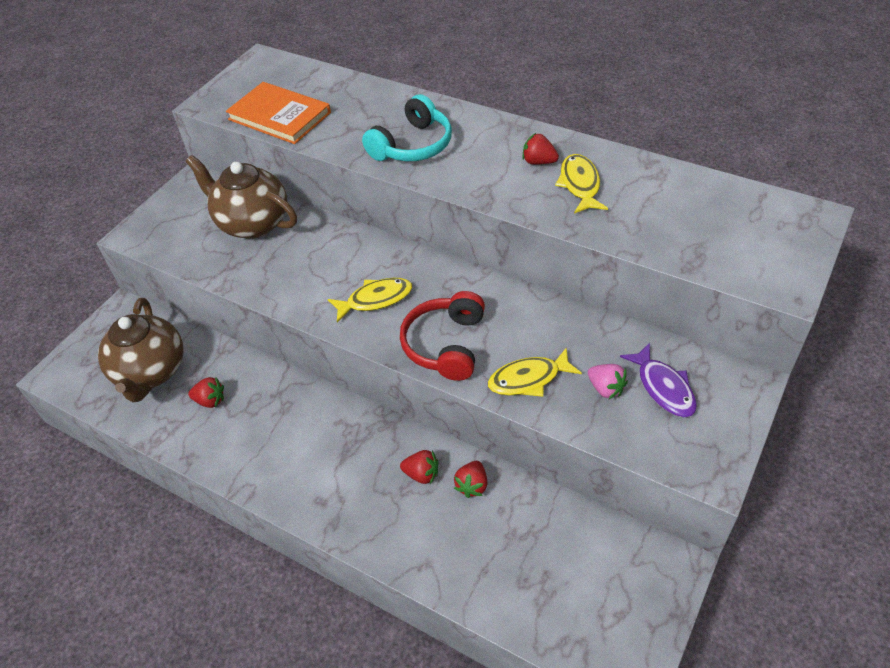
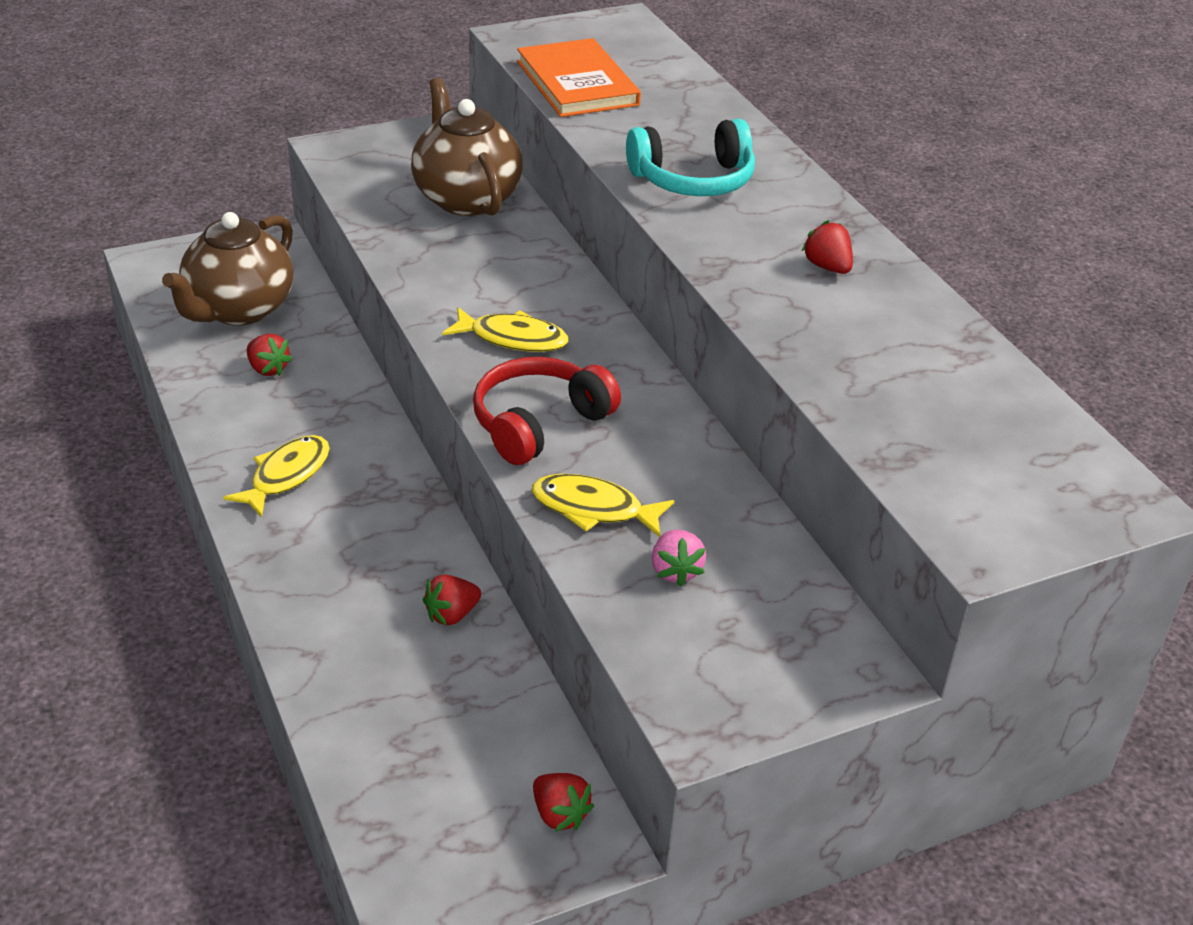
camera: 30 degrees right, 10 degrees down
red strawberry [400,450,438,484] -> red strawberry moved to [533,773,594,832]
yellow fish [555,154,608,214] -> yellow fish moved to [223,435,330,517]
purple fish [620,343,697,417] -> none

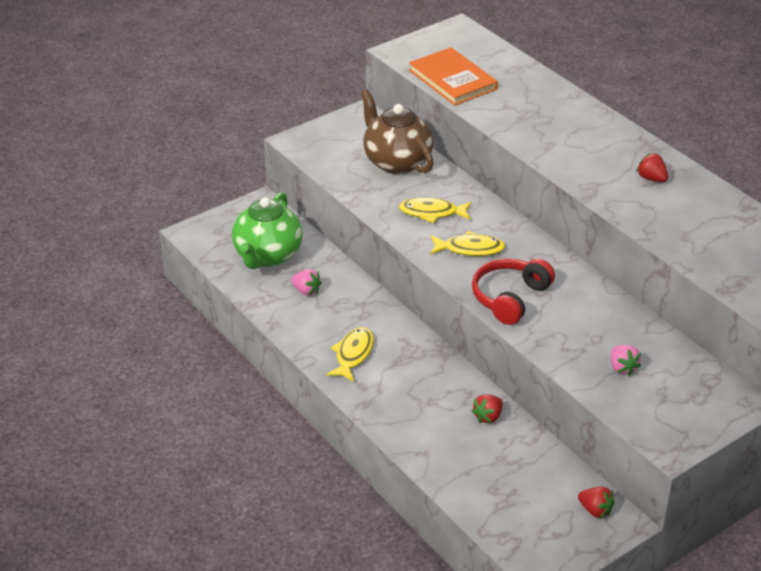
camera: 10 degrees left, 0 degrees up
brown teapot [162,212,293,325] -> green teapot [232,192,303,269]
red strawberry [247,334,292,376] -> pink strawberry [291,269,322,296]
yellow fish [532,474,674,537] -> yellow fish moved to [399,197,472,223]
turquoise headphones [626,119,755,196] -> none

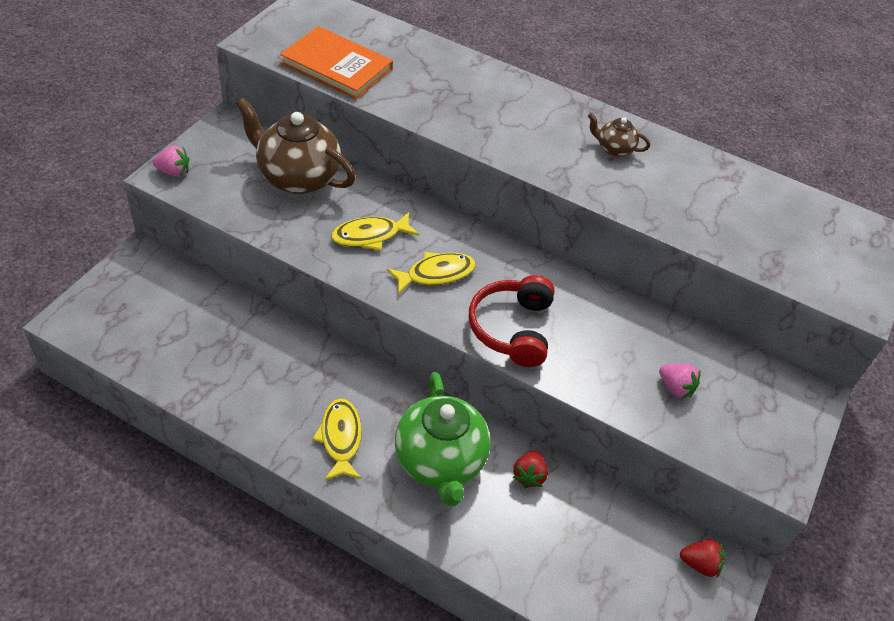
camera: 30 degrees left, 10 degrees up
green teapot [232,192,303,269] -> green teapot moved to [395,372,491,506]
pink strawberry [291,269,322,296] -> pink strawberry moved to [152,146,189,177]
red strawberry [636,153,668,182] -> brown teapot [588,113,650,157]

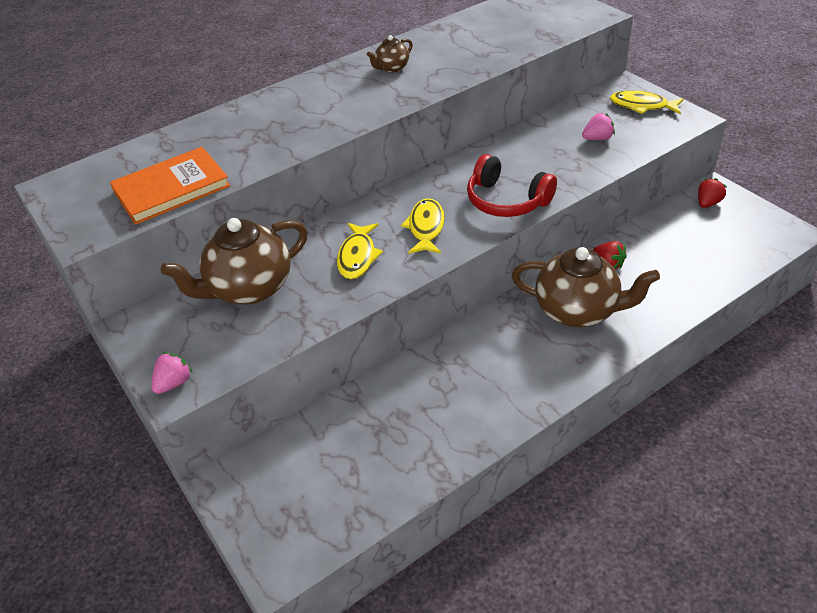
camera: 55 degrees left, 5 degrees down
yellow fish [312,398,362,481] -> yellow fish moved to [610,90,684,114]
green teapot [395,372,491,506] -> brown teapot [512,247,660,327]

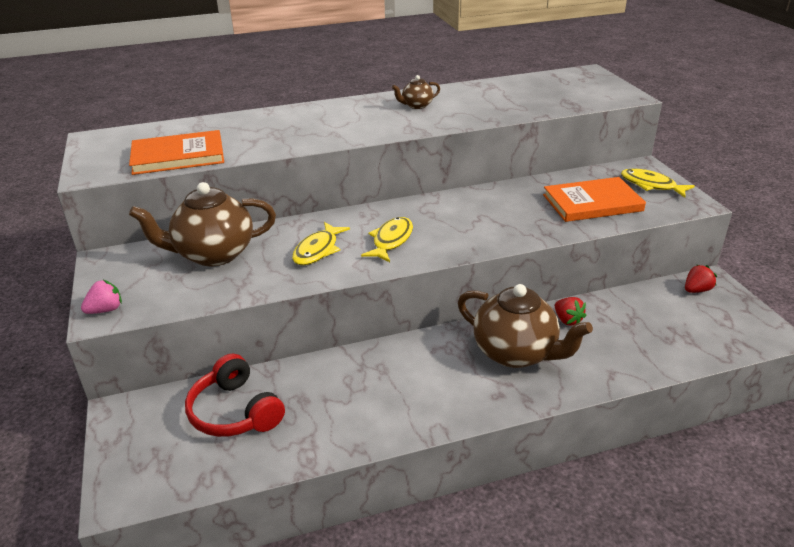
camera: 15 degrees right, 10 degrees down
red headphones [467,154,557,217] -> red headphones moved to [185,354,285,437]
pink strawberry [582,113,615,140] -> orange book [543,177,646,222]

